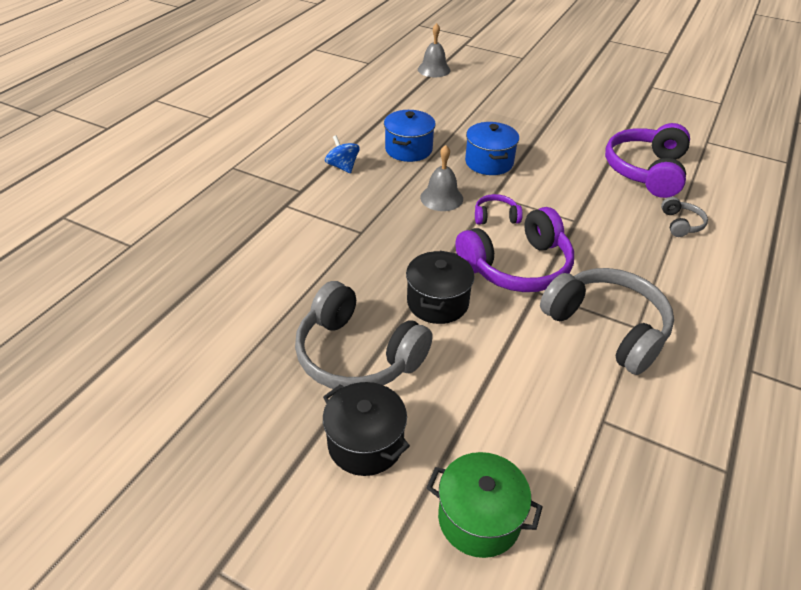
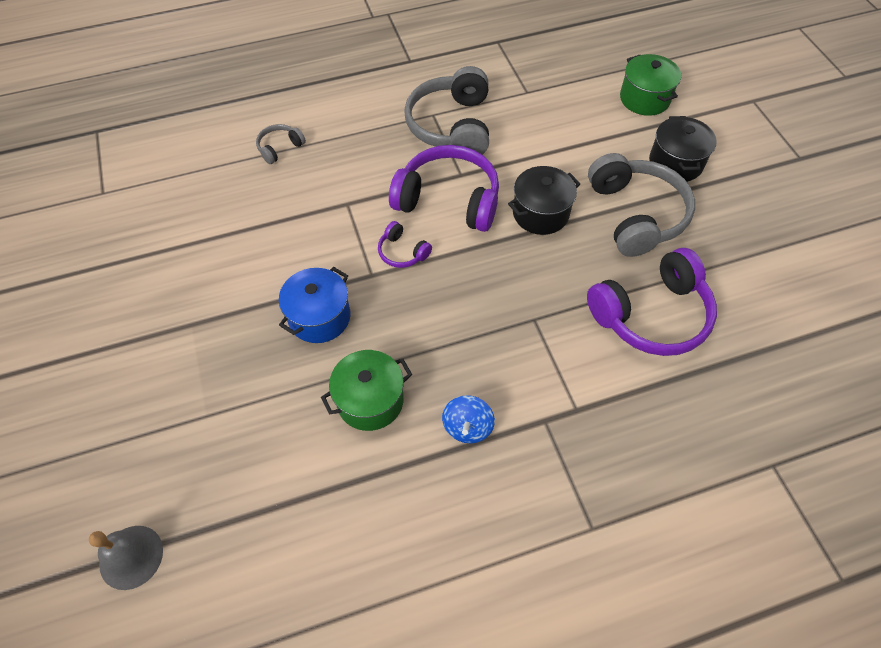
camera: 135 degrees left, 15 degrees up
blue pot [384,110,436,162] -> green pot [321,350,412,431]
grey bell [420,145,463,211] -> none
purple headphones [605,123,690,198] -> purple headphones moved to [587,248,717,356]

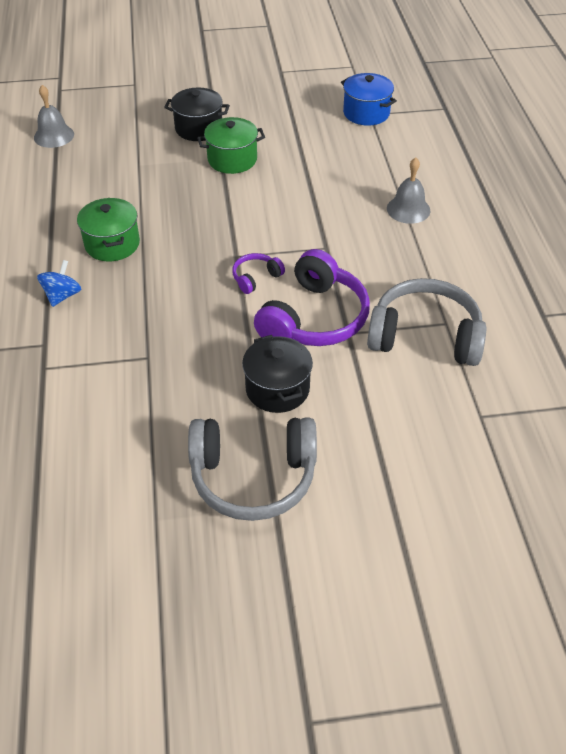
camera: 100 degrees right, 10 degrees down
grey headphones [256,124,306,164] -> grey bell [387,157,430,224]
blue pot [279,267,350,343] -> blue pot moved to [341,73,397,126]
blue spinning top [442,395,495,443] -> blue spinning top turned 90 degrees clockwise [37,260,81,307]
purple headphones [587,248,717,356] -> none
green pot [620,54,681,116] -> green pot moved to [197,117,265,174]
black pot [649,116,717,182] -> black pot moved to [164,88,230,141]

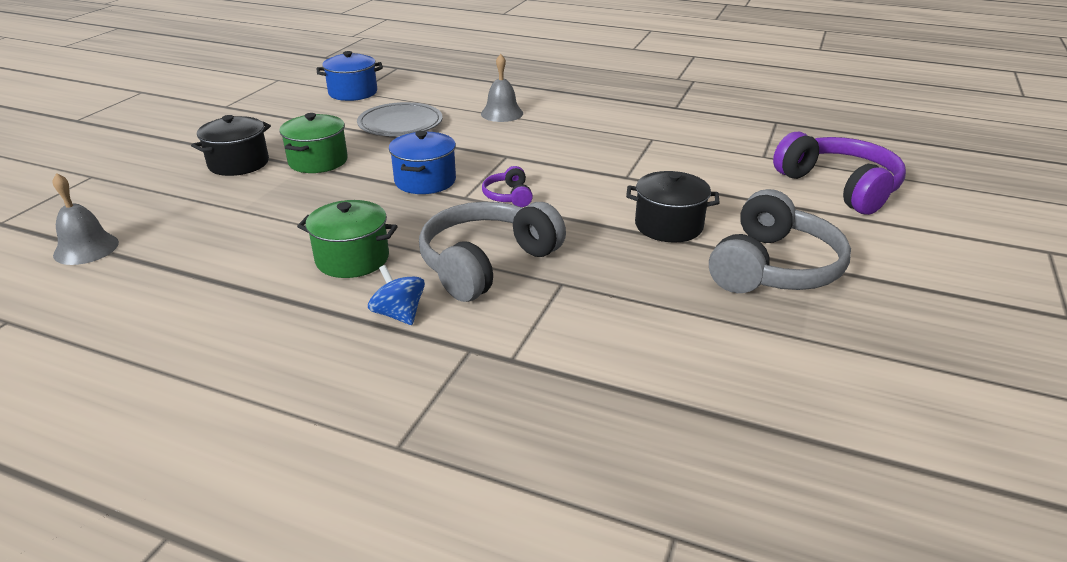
camera: 60 degrees left, 15 degrees down
purple headphones [254,249,370,346] -> purple headphones moved to [773,132,906,215]
grey headphones [367,278,486,366] -> grey headphones moved to [419,201,566,302]
none -> grey plate [357,102,443,136]
none -> blue pot [389,131,456,194]

